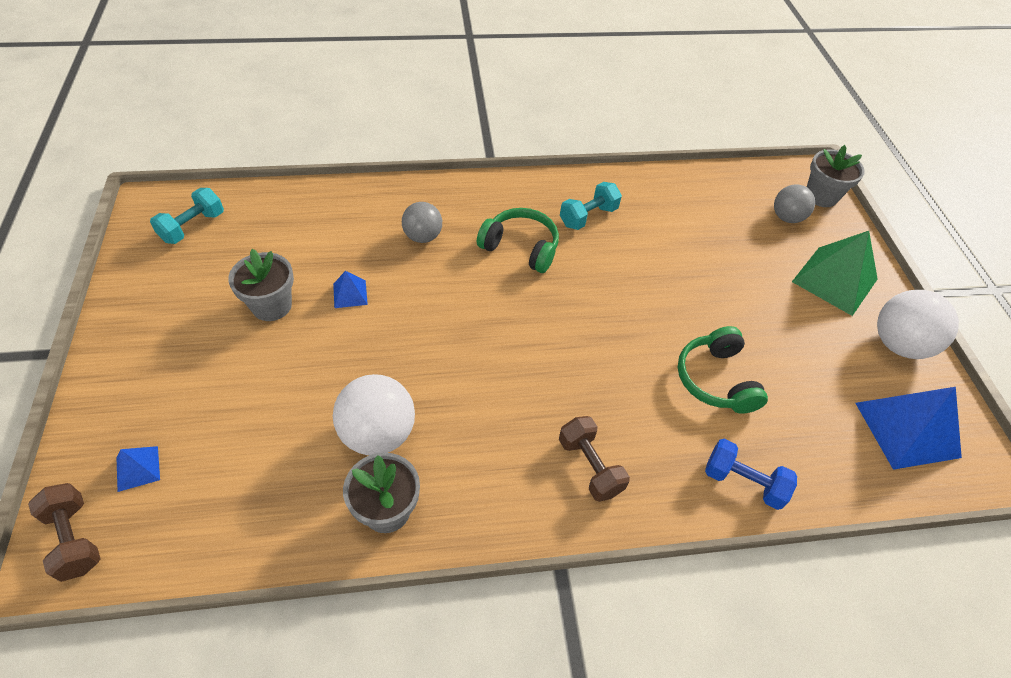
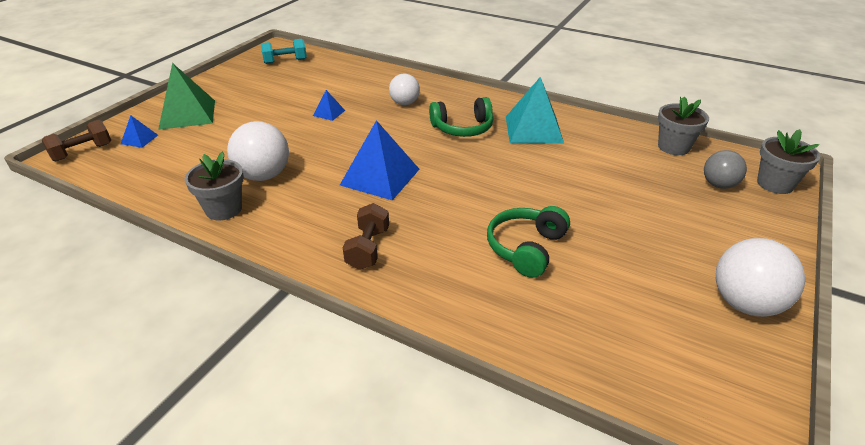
camera: 40 degrees right, 15 degrees down
brown dumbbell [28,483,101,582] -> brown dumbbell turned 45 degrees clockwise [42,120,111,161]
grey flower pot [228,249,294,321] -> grey flower pot moved to [658,96,709,155]
grey ball [402,202,442,243] -> white ball [389,74,420,105]
green headphones [477,208,559,273] -> green headphones turned 105 degrees clockwise [429,97,493,137]
turquoise dumbbell [560,182,622,230] -> turquoise pyramid [506,77,564,144]
blue dumbbell [705,439,797,510] -> none
green pyramid [792,231,878,316] -> green pyramid moved to [158,63,215,130]
blue pyramid [855,387,962,470] -> blue pyramid moved to [340,120,420,200]

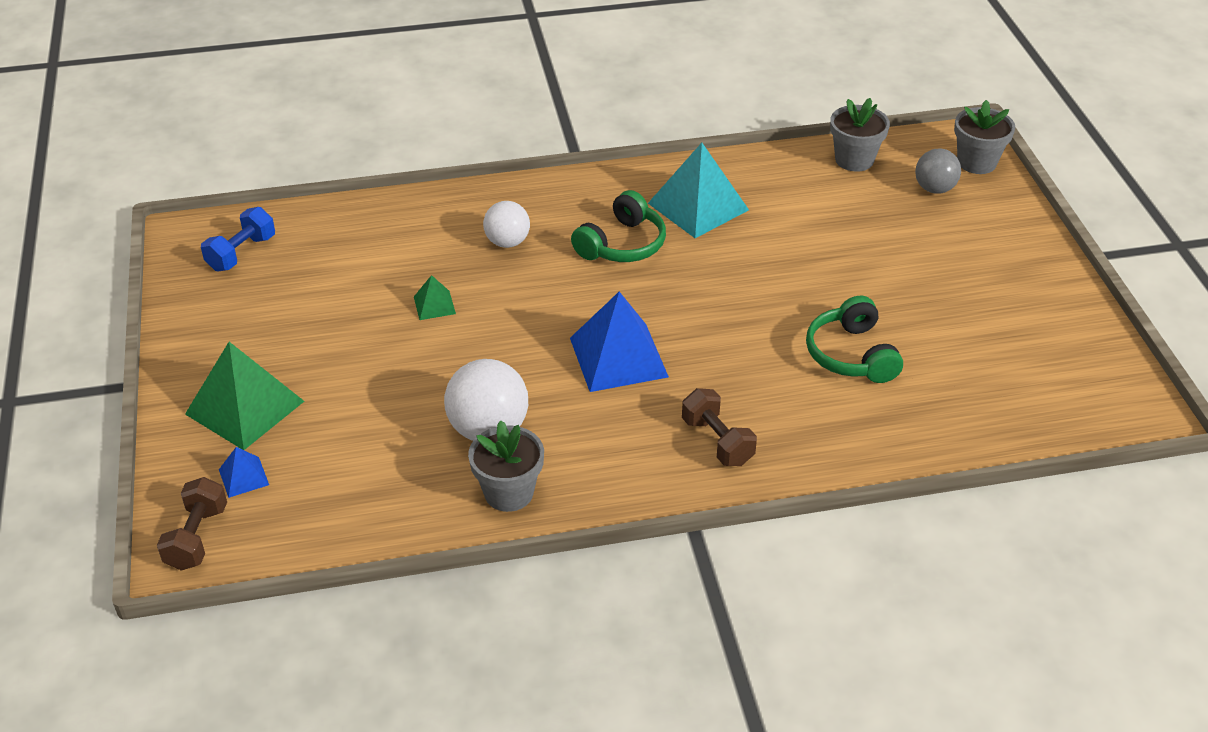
camera: 40 degrees left, 5 degrees up
turquoise dumbbell [261,39,307,64] -> blue dumbbell [201,207,275,271]
blue pyramid [313,90,345,121] -> green pyramid [414,275,456,320]
white ball [716,238,806,317] -> none

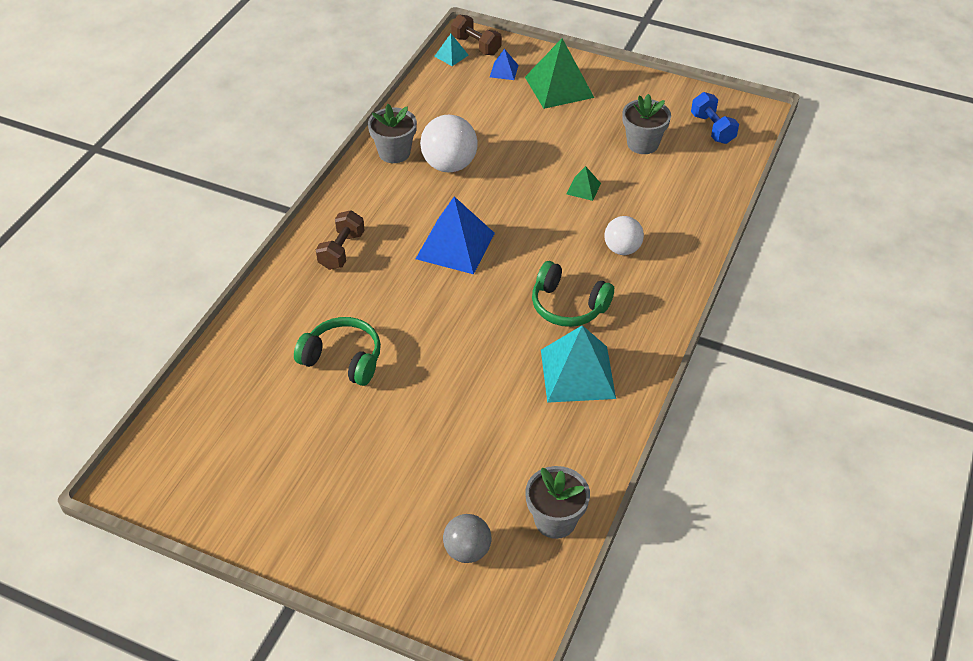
camera: 125 degrees right, 5 degrees up
green headphones [571,190,666,262] -> green headphones turned 45 degrees counterclockwise [532,261,614,327]
brown dumbbell [682,388,757,466] -> brown dumbbell turned 75 degrees counterclockwise [316,210,365,270]
grey flower pot [954,100,1015,174] -> grey flower pot moved to [622,94,671,154]
none -> turquoise pyramid [434,34,469,66]

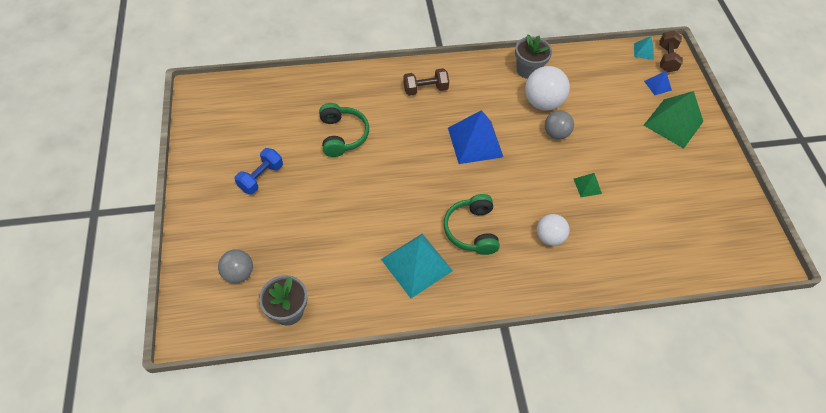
camera: 55 degrees right, 10 degrees up
grey flower pot [622,94,671,154] -> none
blue dumbbell [691,92,739,144] -> blue dumbbell moved to [235,148,283,194]
none -> grey ball [545,110,574,140]

